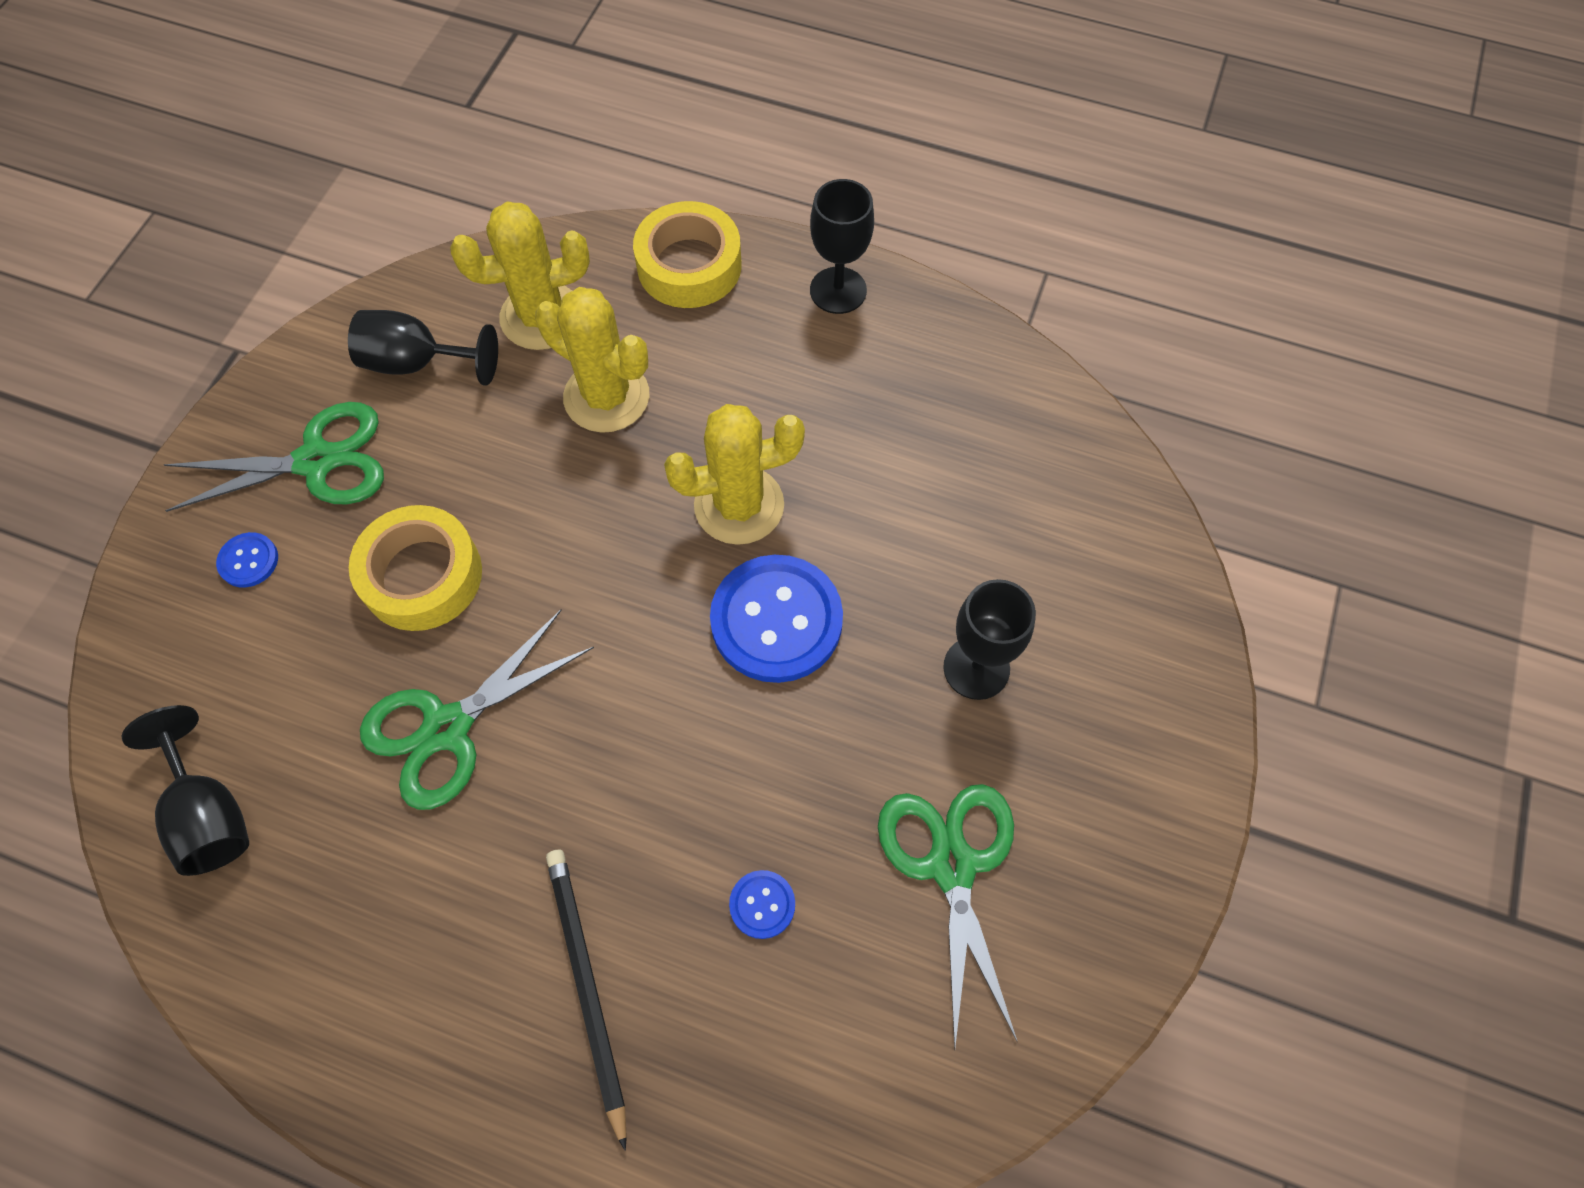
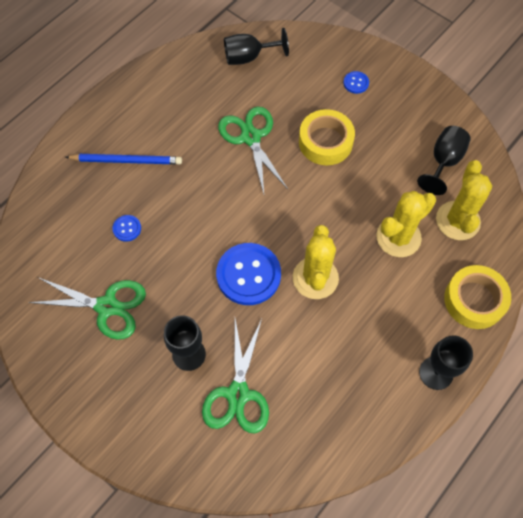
camera: 110 degrees right, 0 degrees up
green scissors [163,402,384,512] -> green scissors moved to [202,319,269,433]
black pencil [546,850,627,1151] -> blue pencil [65,154,182,165]

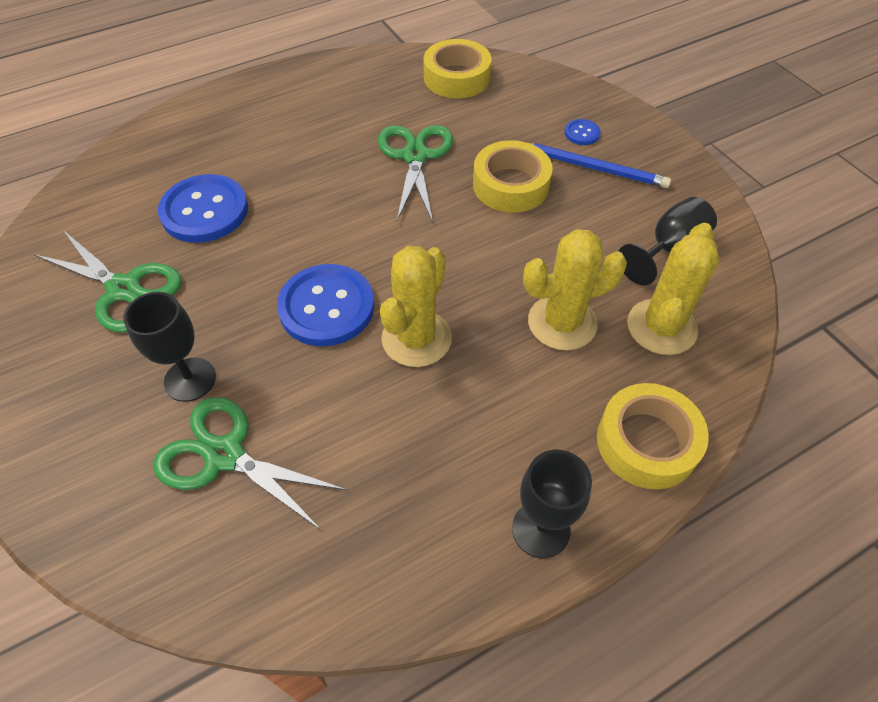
camera: 20 degrees right, 10 degrees down
blue pencil [65,154,182,165] -> blue pencil moved to [529,143,671,188]
blue button [112,215,141,242] -> blue button [158,174,248,243], size x2.22
green scissors [202,319,269,433] -> green scissors turned 90 degrees clockwise [153,397,348,531]
black goblet [224,28,289,65] -> yellow tape [423,39,491,98]

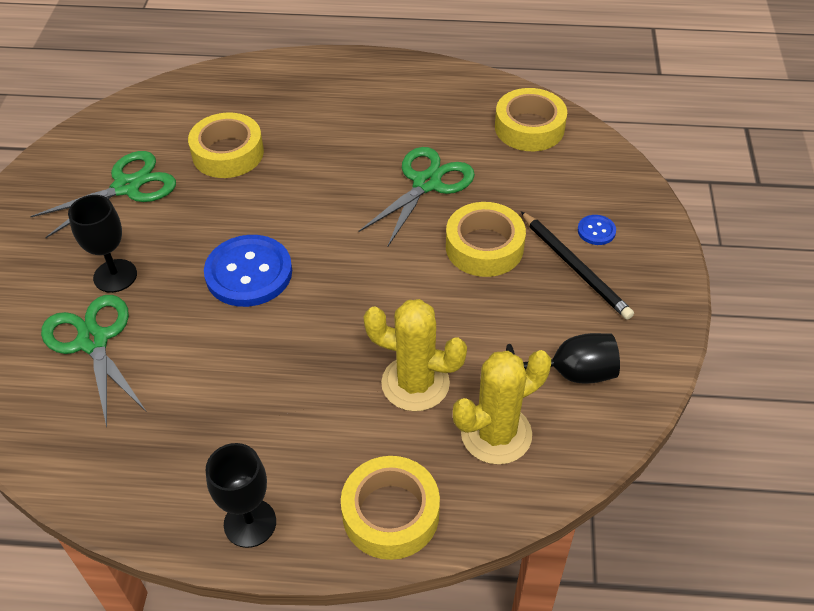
camera: 35 degrees right, 5 degrees down
green scissors [35,230,182,333] -> green scissors turned 105 degrees counterclockwise [30,151,176,238]
blue button [158,174,248,243] -> yellow tape [188,112,264,178]
yellow cactus [380,246,452,367] -> none
blue pencil [529,143,671,188] -> black pencil [521,211,634,320]

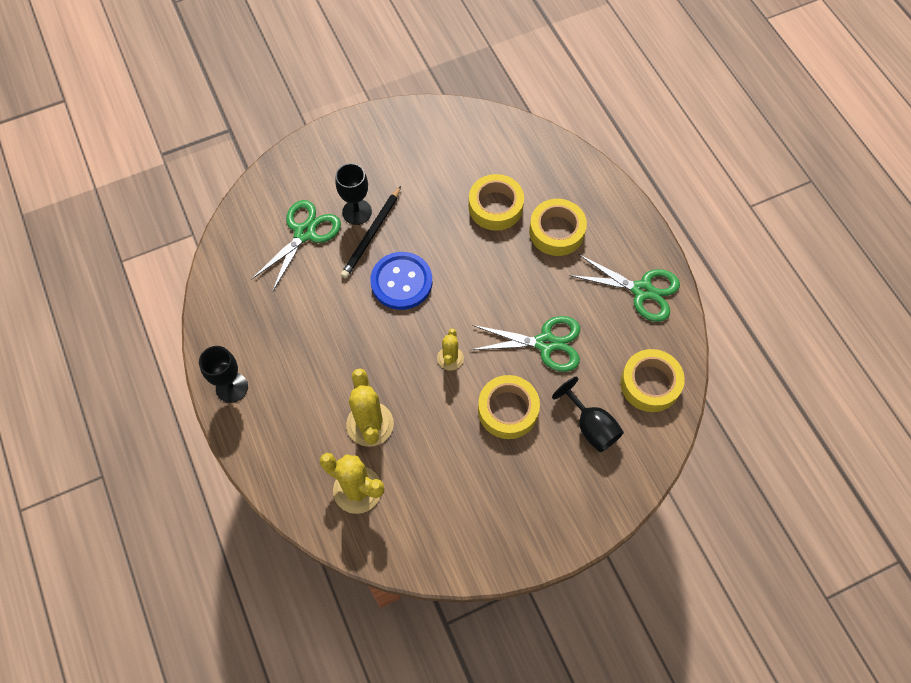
camera: 60 degrees right, 15 degrees up
green scissors [30,151,176,238] -> green scissors moved to [569,254,680,322]
yellow tape [341,456,440,560] -> yellow tape moved to [529,199,587,256]
black goblet [506,333,620,383] -> black goblet moved to [552,377,624,452]
black pencil [521,211,634,320] -> black pencil moved to [341,186,401,278]
blue button [578,215,616,245] -> none
none -> yellow cactus [437,329,464,370]

